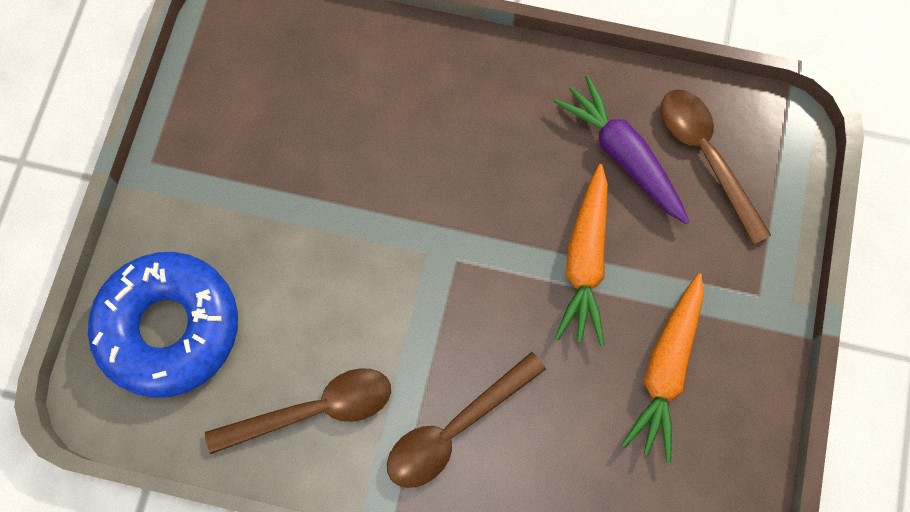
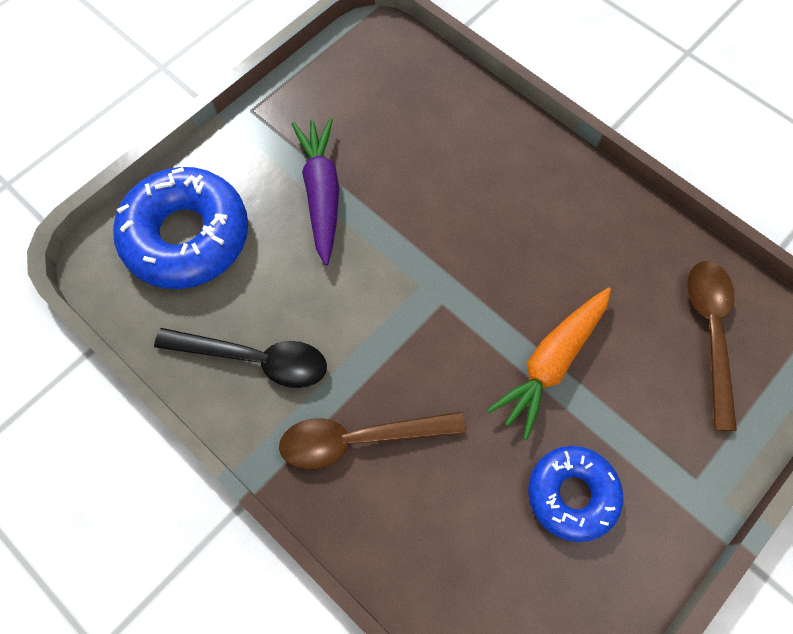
camera: 30 degrees right, 5 degrees down
brown spoon [205,368,391,454] -> black spoon [154,328,327,388]
purple carrot [554,75,690,224] -> purple carrot moved to [292,118,339,266]
orange carrot [621,273,704,463] -> blue donut [528,446,623,542]

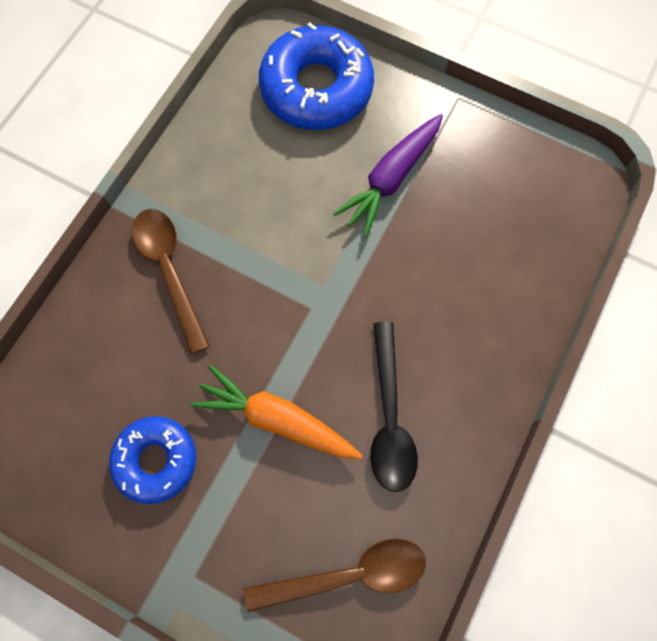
camera: 75 degrees right, 5 degrees up
black spoon [154,328,327,388] -> black spoon moved to [370,322,418,492]
purple carrot [292,118,339,266] -> purple carrot turned 150 degrees clockwise [333,114,443,237]

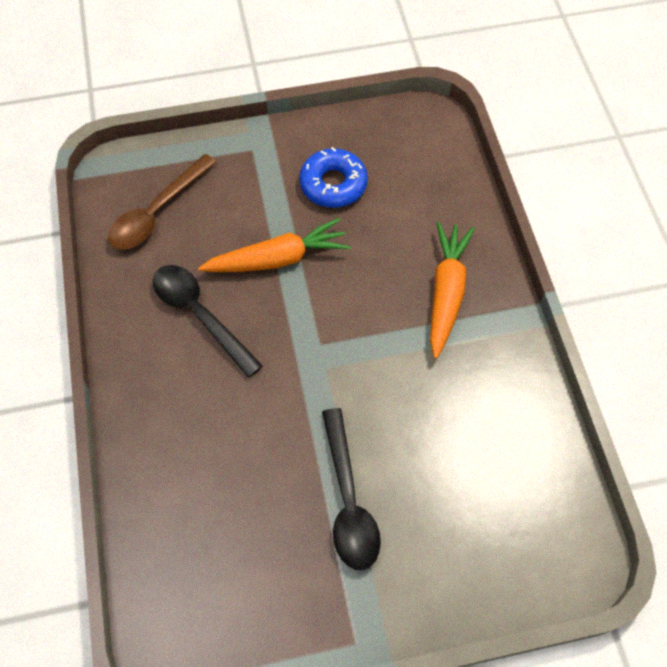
camera: 140 degrees right, 10 degrees down
brown spoon [132,209,210,354] -> orange carrot [430,222,475,359]
blue donut [259,22,374,130] -> none
purple carrot [333,114,443,237] -> black spoon [322,408,381,570]

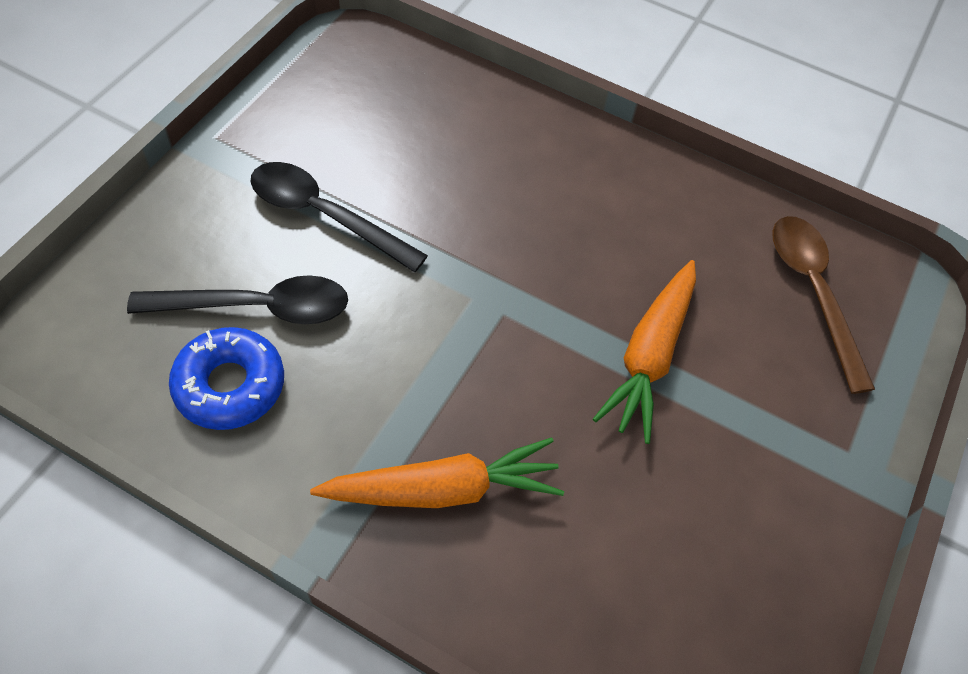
camera: 125 degrees right, 5 degrees down
black spoon [153,265,263,378] -> black spoon moved to [127,275,348,324]
blue donut [299,147,368,208] -> blue donut moved to [169,327,284,430]
orange carrot [430,222,475,359] -> orange carrot turned 60 degrees counterclockwise [310,438,564,508]

